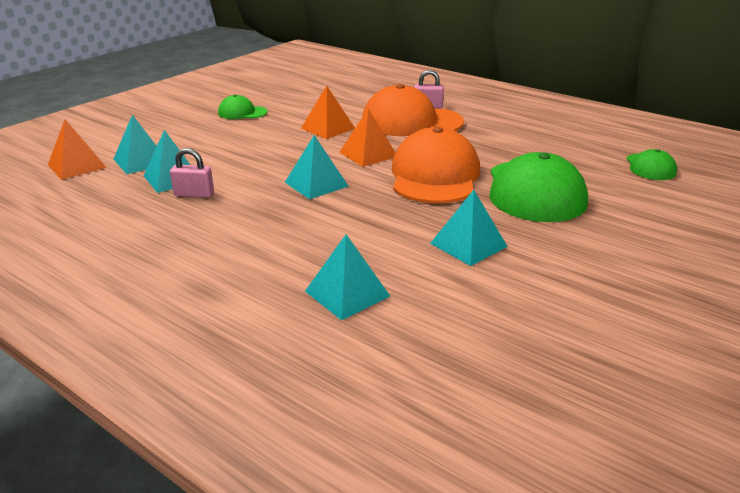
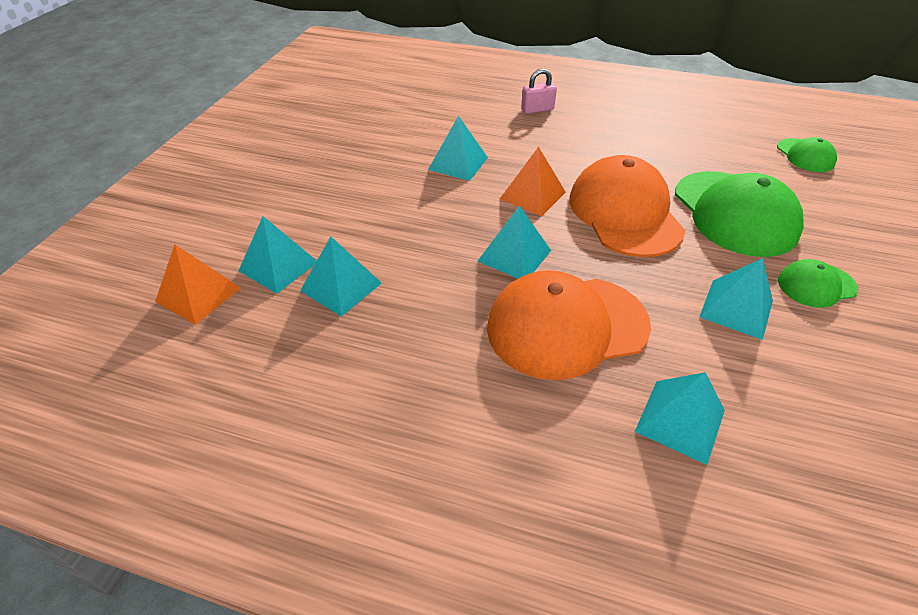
camera: 20 degrees left, 15 degrees up
pink padlock [170,148,214,198] -> none
green cap [218,94,268,119] -> green cap moved to [778,259,858,308]
orange pyramid [301,85,355,139] -> turquoise pyramid [428,116,488,181]
orange cap [362,84,464,136] -> orange cap moved to [487,270,651,380]

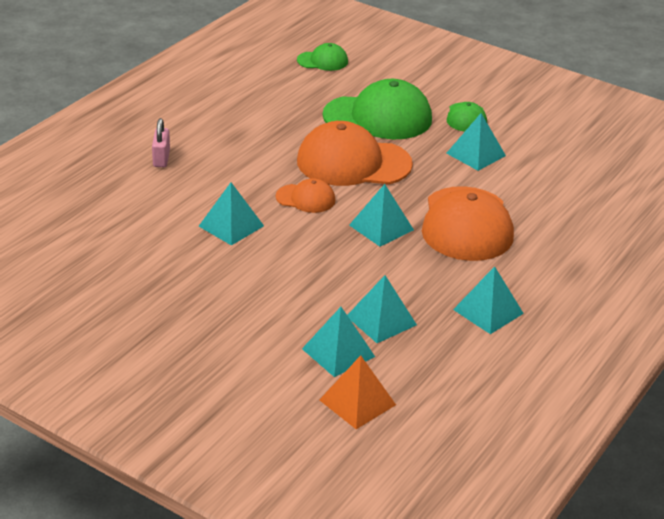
camera: 75 degrees left, 10 degrees down
orange pyramid [500,147,566,216] -> orange cap [276,178,335,213]
turquoise pyramid [635,372,725,465] -> turquoise pyramid moved to [453,266,524,334]

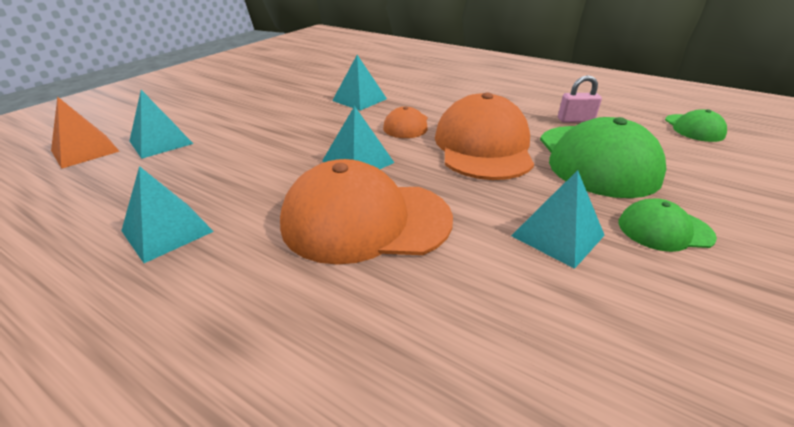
camera: 90 degrees right, 0 degrees up
pink padlock [152,118,170,167] -> pink padlock moved to [558,75,602,123]
turquoise pyramid [347,275,417,343] -> none

